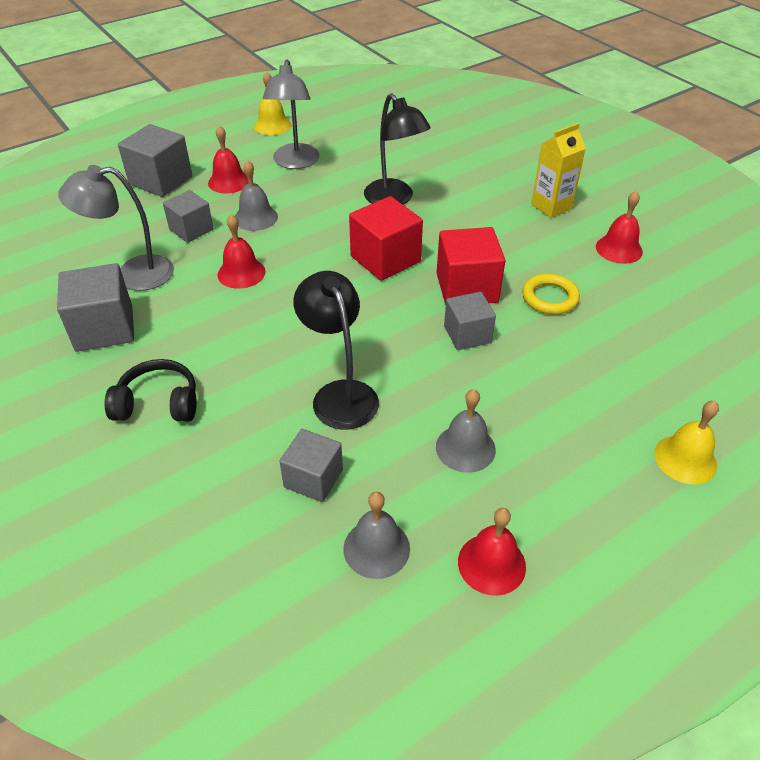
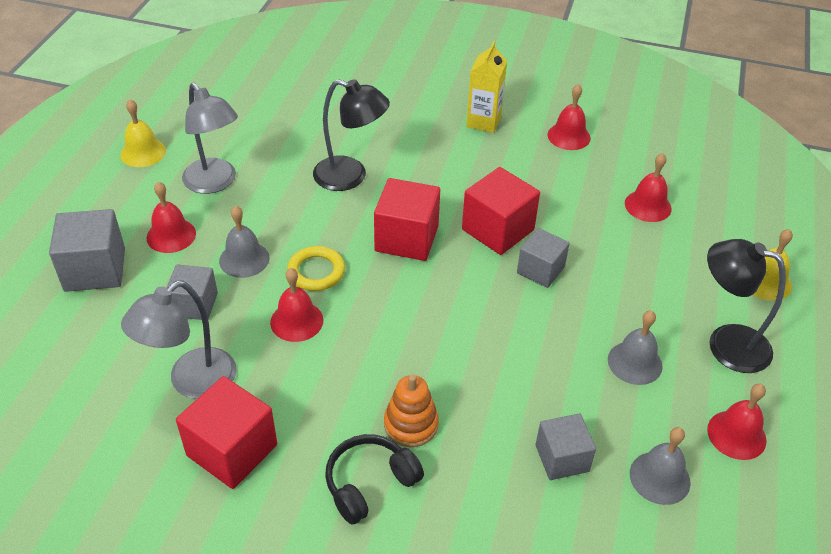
camera: 40 degrees left, 0 degrees up
grey cube [57,263,134,352] -> red cube [176,376,277,489]
black lamp [293,271,379,430] -> black lamp moved to [707,239,786,373]
yellow ring [522,274,580,315] -> yellow ring moved to [287,246,345,291]
none -> orange stacking toy [384,375,439,447]
none -> red bell [625,153,672,222]

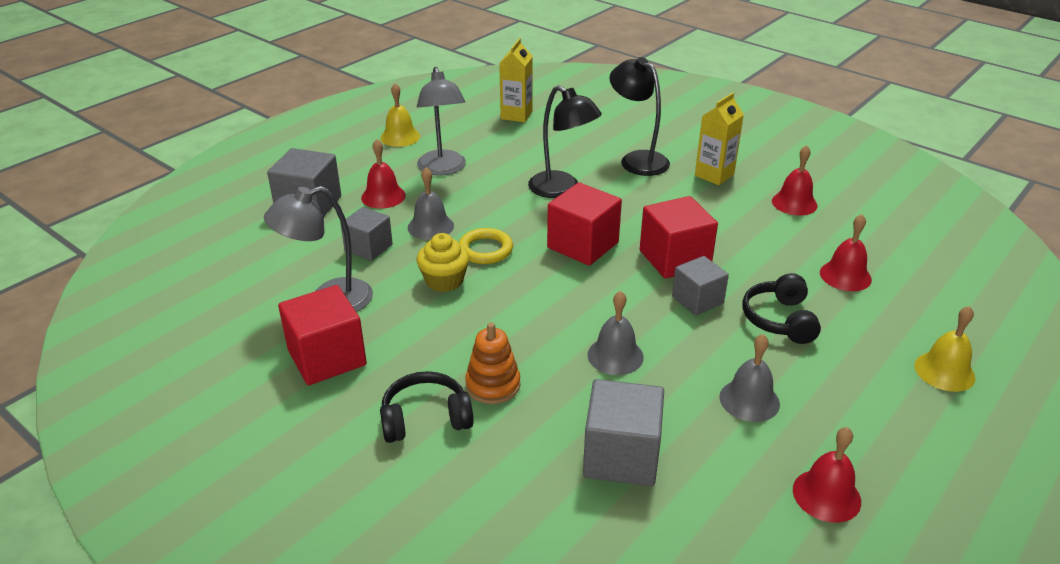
camera: 25 degrees right, 10 degrees down
red bell [270,268,323,342] -> yellow cupcake [417,233,470,292]
grey cube [535,414,596,480] -> grey cube [583,379,664,486], size x1.52
grey bell [630,427,691,505] -> grey bell moved to [587,291,644,375]
black lamp [707,239,786,373] -> black lamp moved to [609,57,670,176]
none -> yellow carton [499,38,533,122]
none -> black headphones [742,273,821,344]

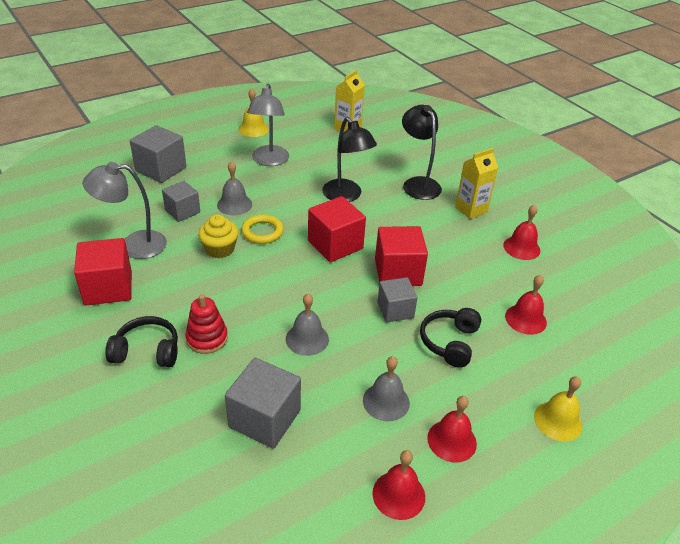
camera: 15 degrees right, 5 degrees up
red bell [361,139,406,209] -> red bell moved to [427,396,477,463]
orange stacking toy [465,322,520,404] -> red stacking toy [185,294,228,354]

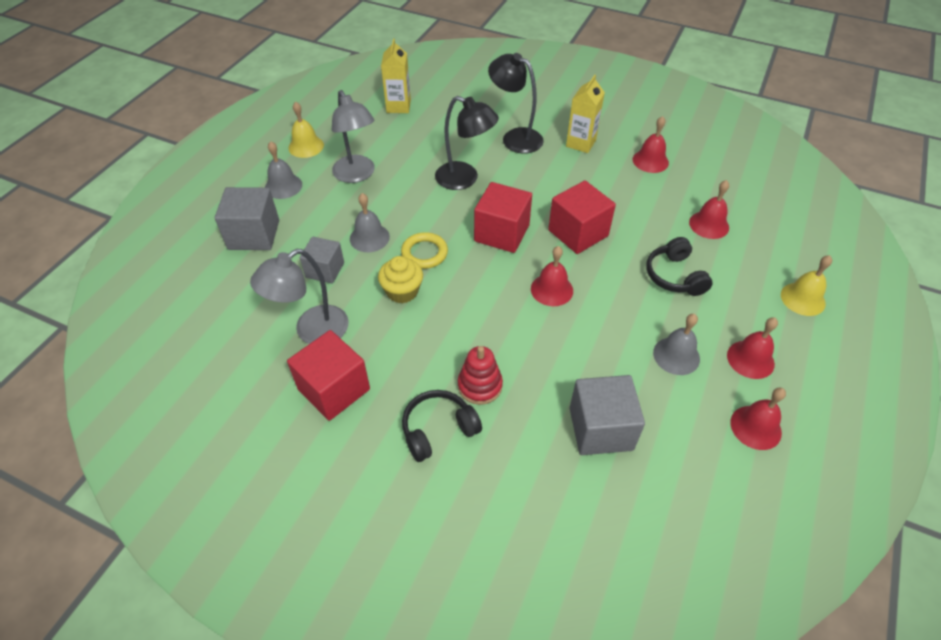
camera: 30 degrees left, 10 degrees up
grey bell [286,293,329,356] -> grey bell moved to [265,141,302,199]
grey cube [377,277,418,322] -> none
none -> red bell [531,246,573,306]

